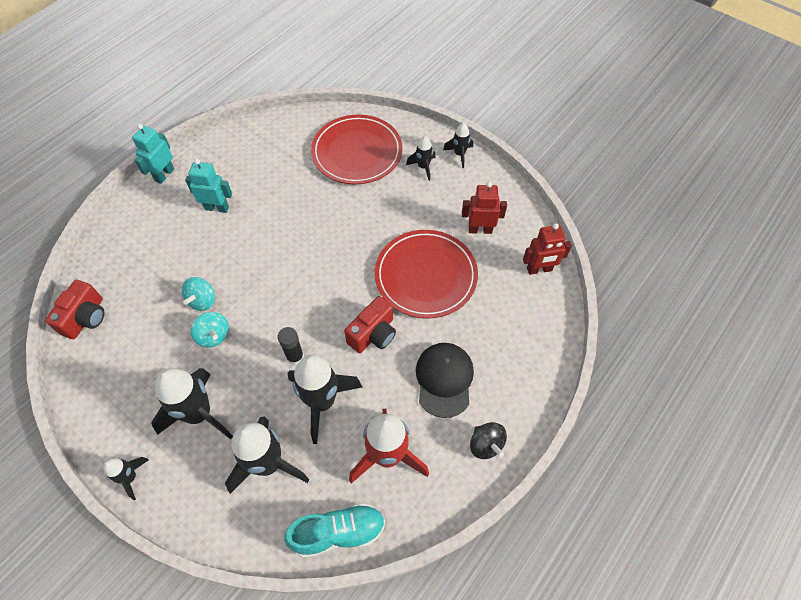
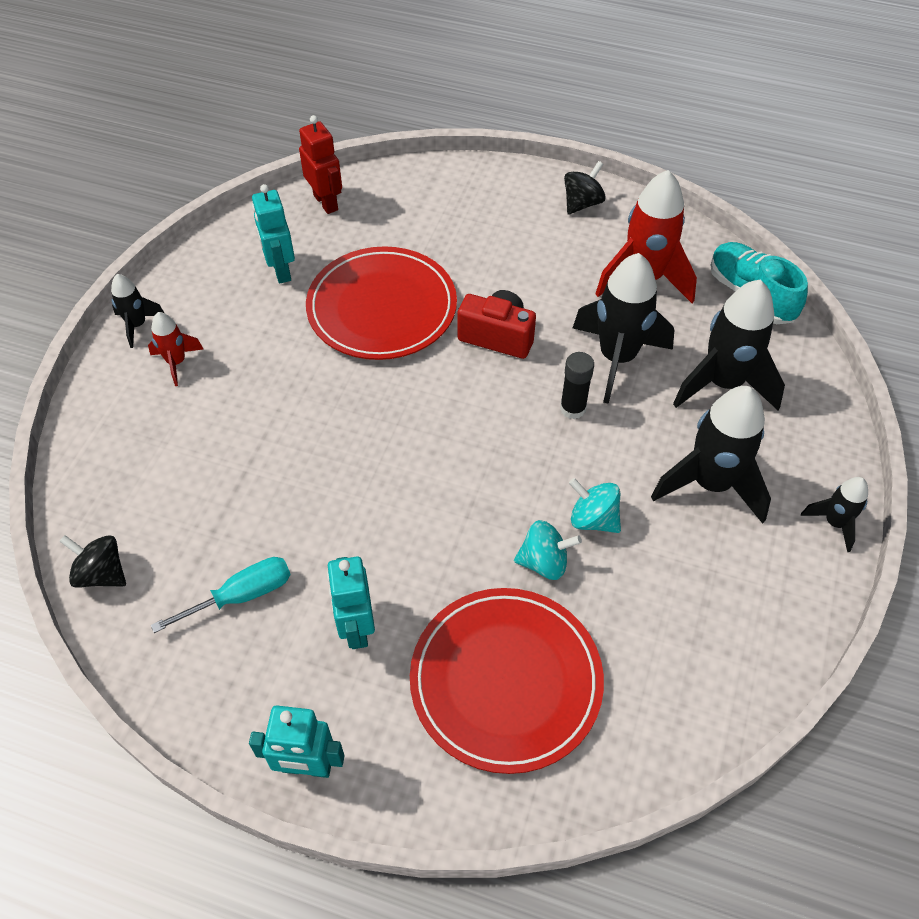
camera: 110 degrees left, 5 degrees down
red camera [45,280,104,339] -> none
turquoise spinning top [191,312,229,347] -> turquoise spinning top turned 90 degrees counterclockwise [569,478,621,533]
red plate [311,114,403,184] -> red plate moved to [410,588,604,774]
black rocket [406,136,435,181] -> red rocket [148,312,203,386]
black cap [416,343,474,418] -> none
red robot [462,182,507,234] -> turquoise robot [252,184,295,283]
none -> black spinning top [59,535,126,588]
none -> turquoise screwdriver [151,557,291,633]

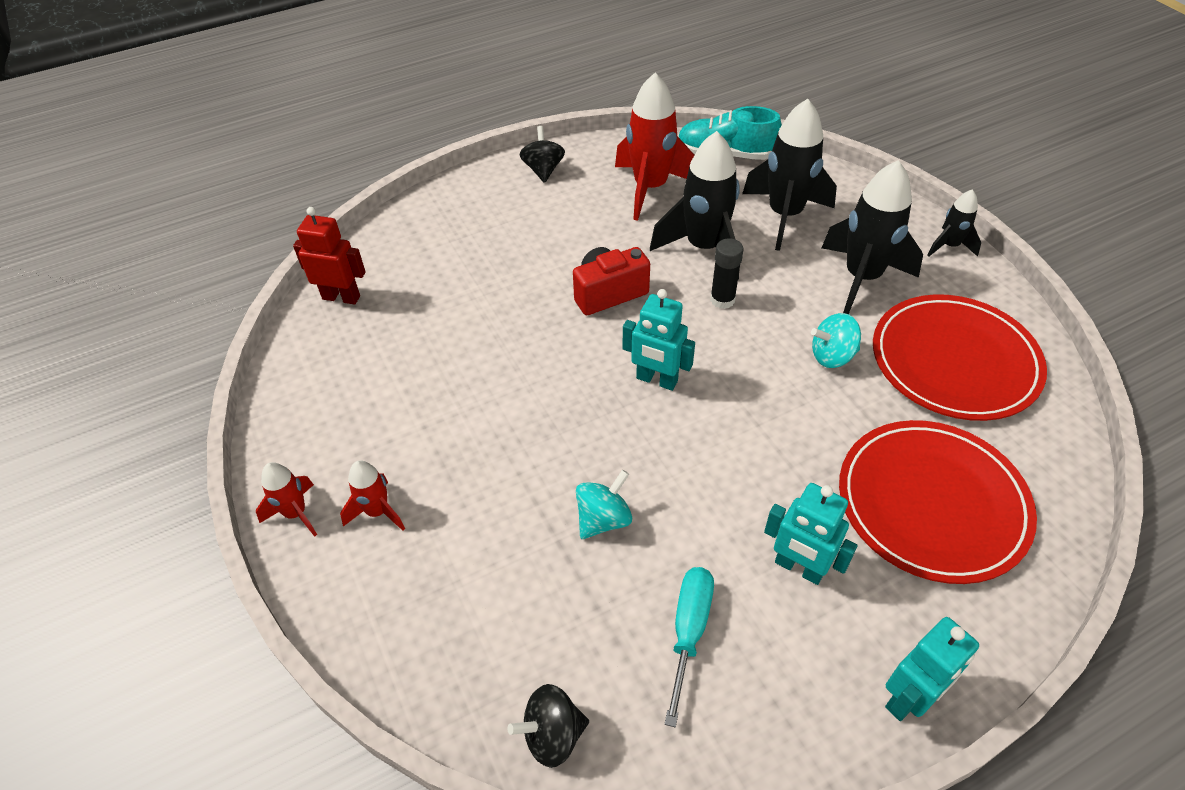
camera: 45 degrees left, 5 degrees down
black rocket [111,274,164,348] -> red rocket [256,462,317,537]
turquoise robot [252,184,295,283] -> turquoise robot moved to [623,289,695,391]
red plate [306,246,457,360] -> red plate moved to [873,294,1047,421]
turquoise spinning top [514,520,582,580] -> turquoise spinning top moved to [576,470,632,539]

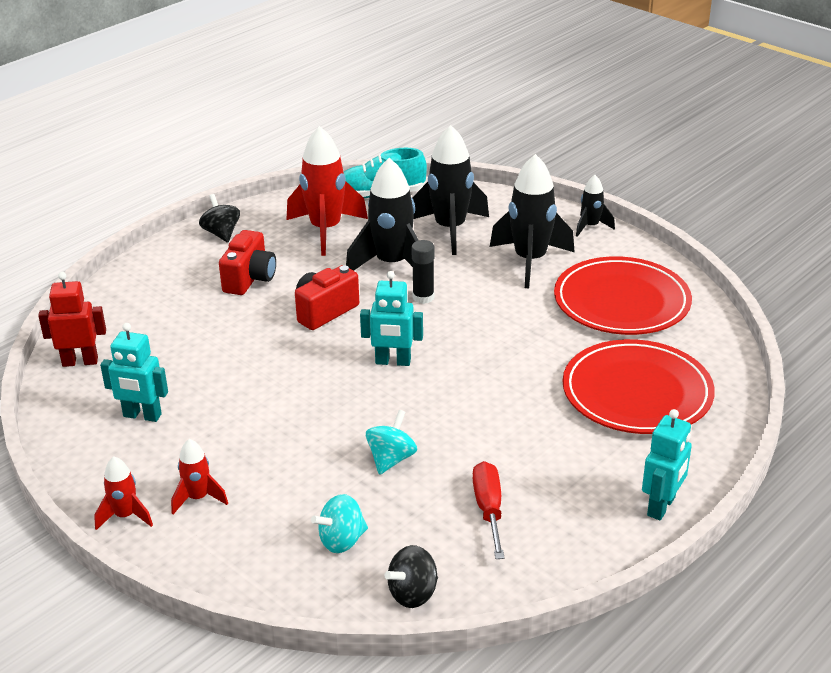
camera: 20 degrees left, 15 degrees down
turquoise screwdriver [664,567,714,727] -> red screwdriver [472,461,504,559]
turquoise robot [764,483,858,585] -> turquoise robot moved to [100,323,168,422]
turquoise spinning top [811,313,861,368] -> turquoise spinning top moved to [311,494,368,553]
none -> red camera [219,230,276,295]

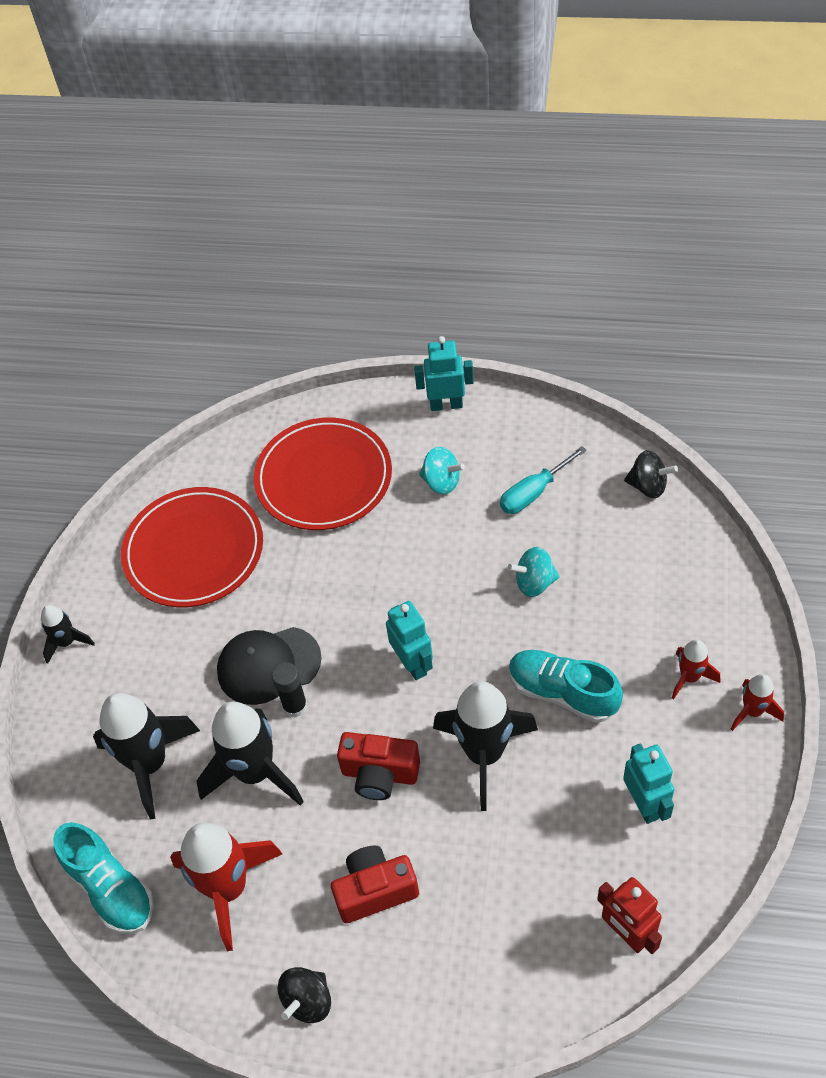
camera: 120 degrees left, 20 degrees up
turquoise spinning top [311,494,368,553] -> turquoise spinning top moved to [419,447,465,494]
red screwdriver [472,461,504,559] -> turquoise screwdriver [500,446,587,514]
black rocket [490,154,575,288] -> black rocket moved to [433,681,538,811]
none -> black cap [217,627,322,705]
none -> turquoise shoe [509,650,623,723]

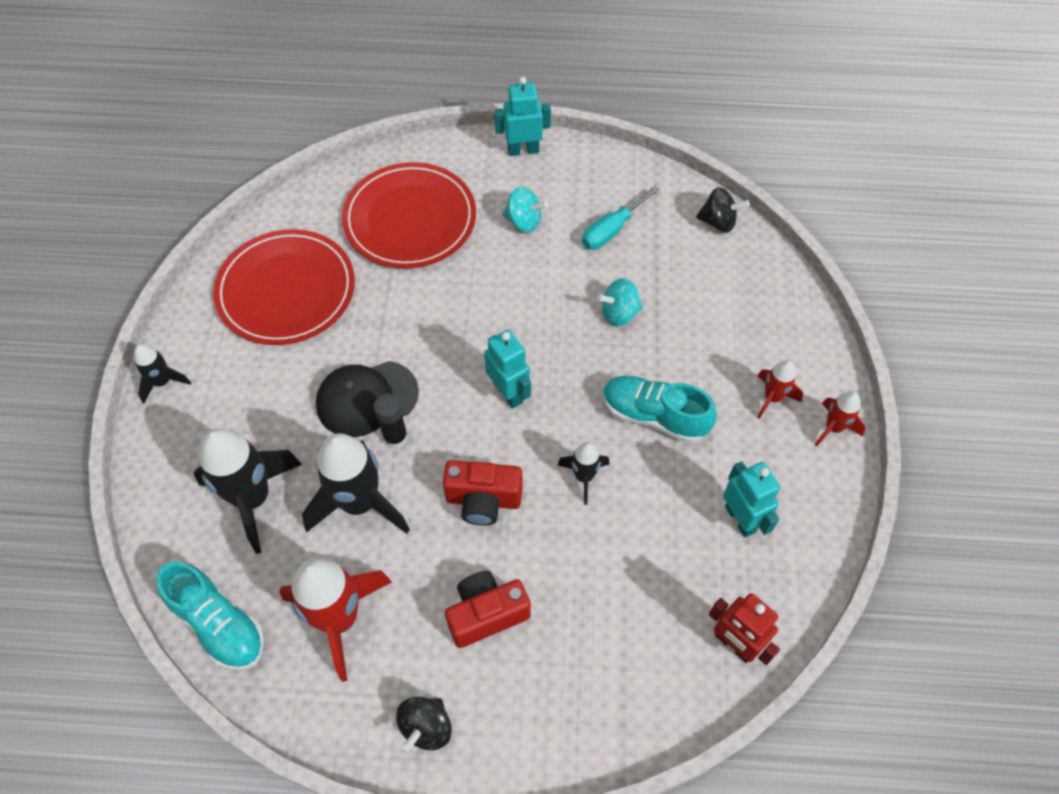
camera: 10 degrees left, 5 degrees up
black rocket [433,681,538,811] -> black rocket [558,442,610,505], size x0.51

